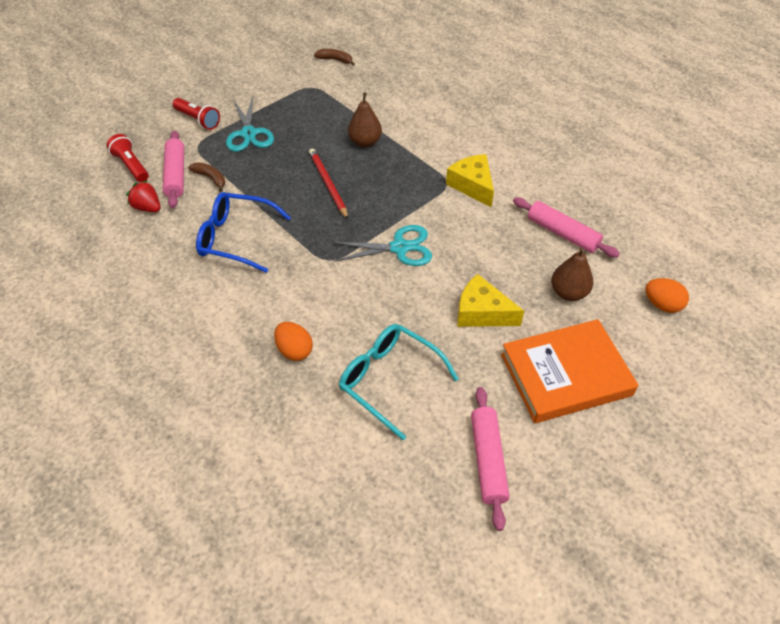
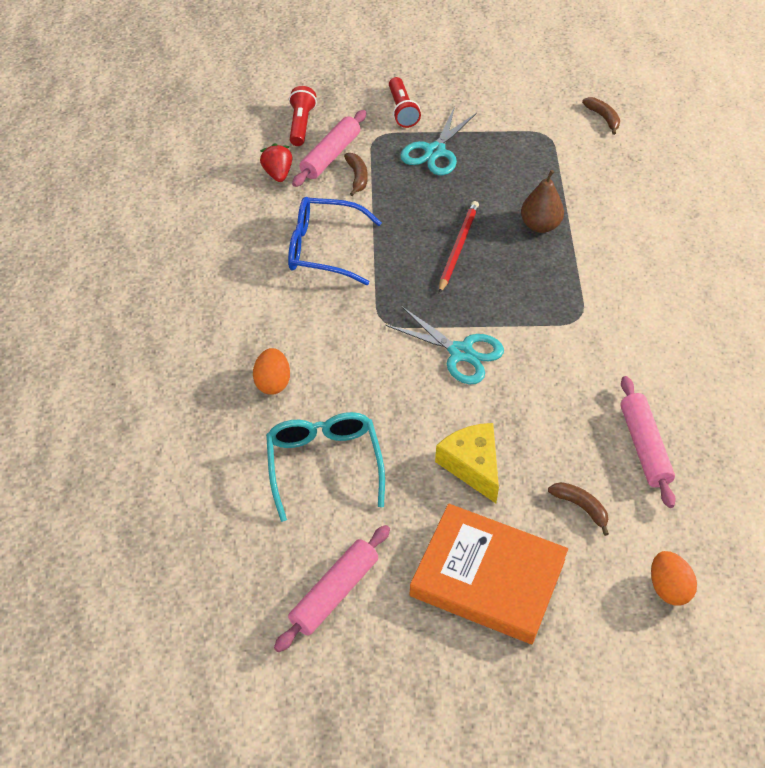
camera: 40 degrees right, 0 degrees up
blue glasses [196,192,291,273] -> blue glasses turned 45 degrees counterclockwise [288,197,382,285]
yellow cheese [446,154,494,207] -> none
brown pear [551,247,593,301] -> brown banana [548,482,609,536]

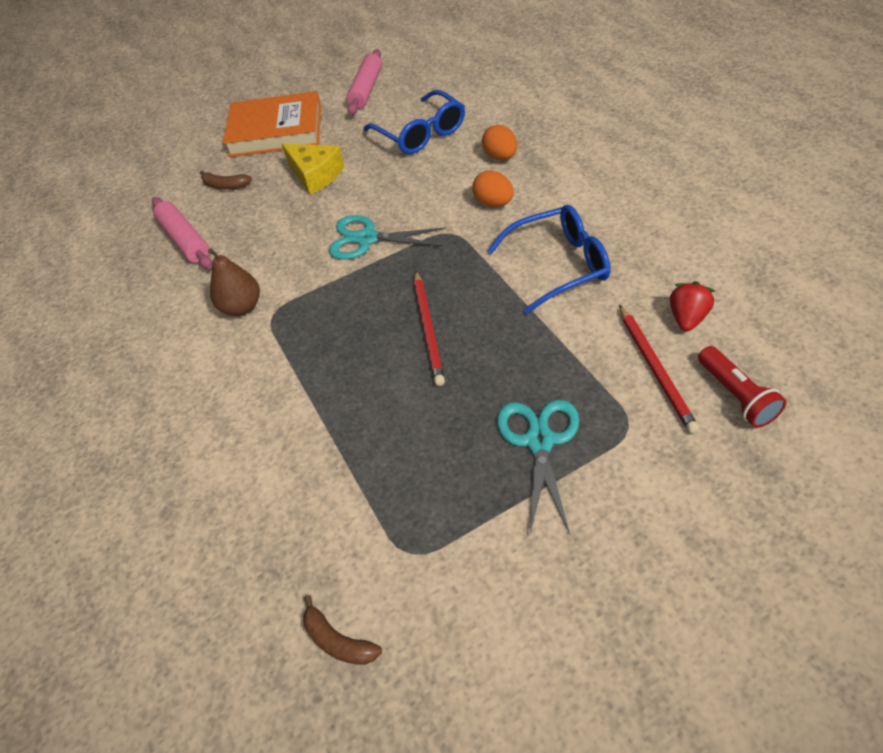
camera: 160 degrees right, 0 degrees up
red strawberry [260,143,292,182] -> red strawberry turned 120 degrees counterclockwise [670,281,715,331]
turquoise glasses [266,412,385,522] -> blue glasses [363,90,465,154]
pink rolling pin [292,110,366,187] -> red pencil [619,305,699,434]
brown banana [344,153,367,196] -> none
red flashlight [389,77,421,128] -> none
brown pear [521,170,564,233] -> brown pear moved to [208,248,260,316]
orange egg [651,551,697,605] -> orange egg moved to [473,170,514,207]

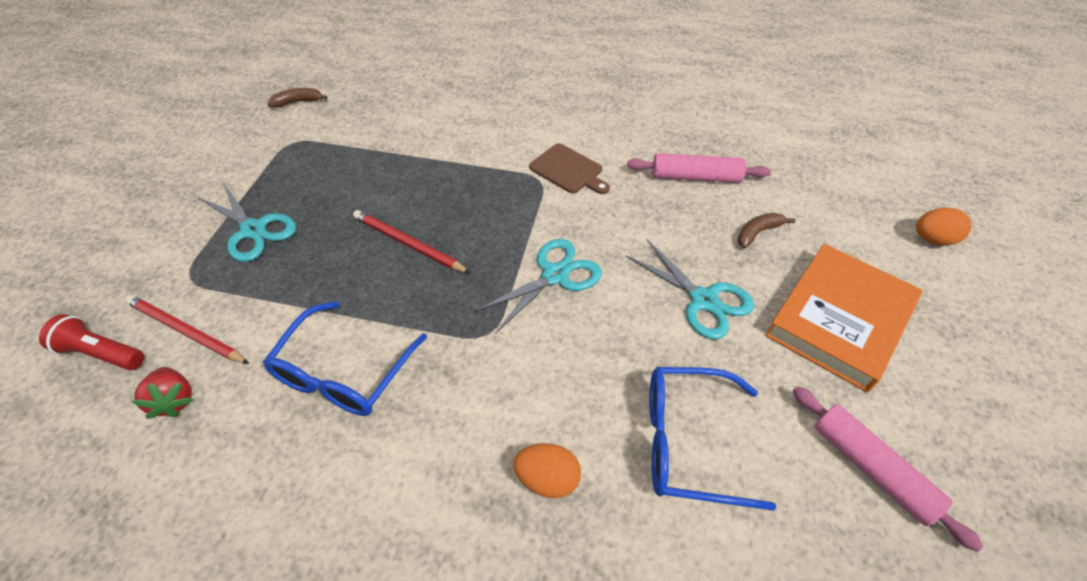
camera: 125 degrees right, 0 degrees up
brown pear [208,248,260,316] -> brown cutting board [529,143,610,194]
yellow cheese [282,143,344,195] -> turquoise scissors [626,240,754,340]
orange egg [473,170,514,207] -> orange egg moved to [916,208,971,246]

